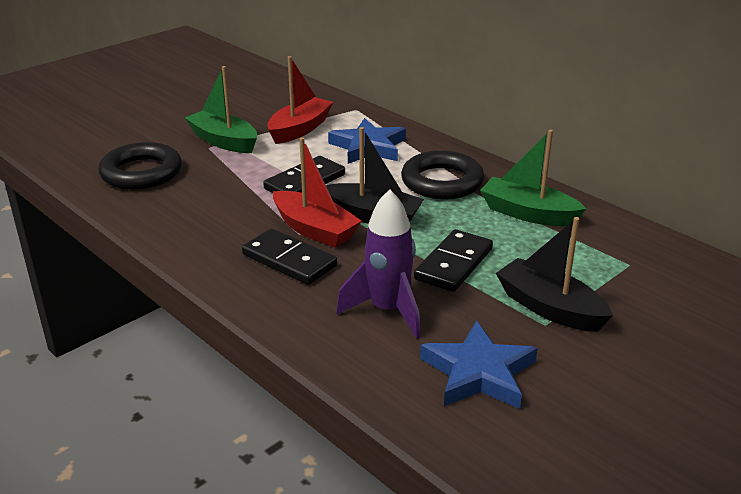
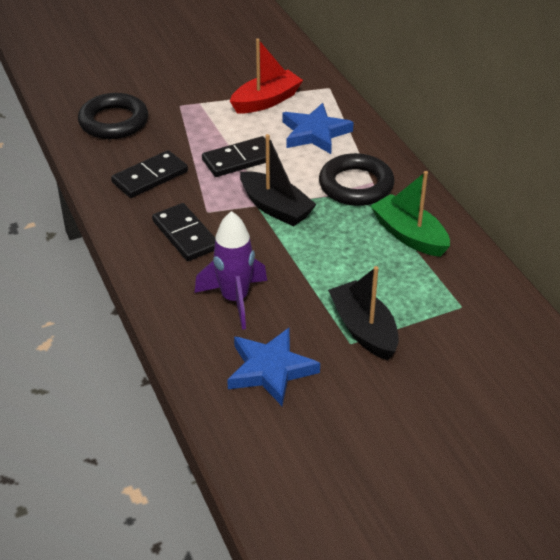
camera: 20 degrees right, 10 degrees up
green boat [185,66,257,153] -> none
red boat [273,137,362,248] -> none
black domino [414,229,493,292] -> black domino moved to [111,150,188,198]

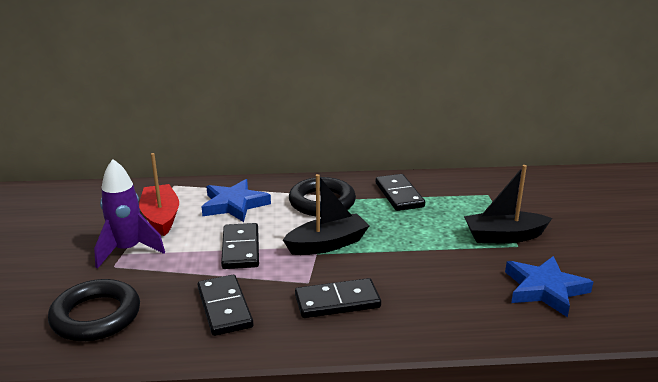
camera: 70 degrees left, 15 degrees down
purple rocket [195,211,267,330] -> purple rocket moved to [94,159,165,269]
green boat [371,171,450,257] -> black domino [376,174,425,211]

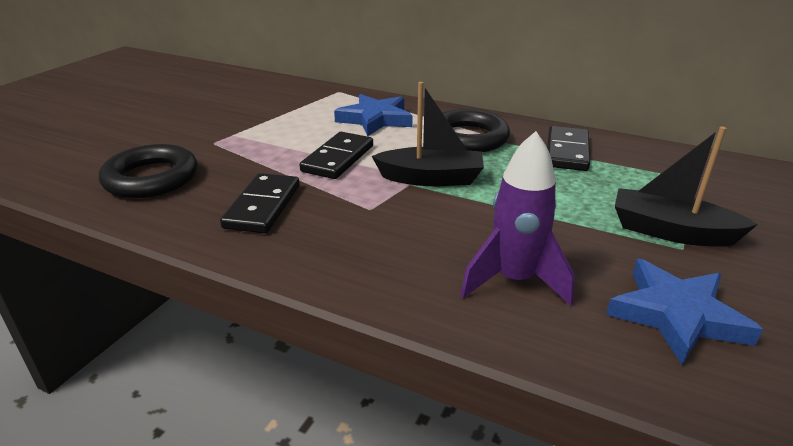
camera: 30 degrees right, 5 degrees up
purple rocket [94,159,165,269] -> purple rocket moved to [460,131,575,306]
red boat [139,153,179,236] -> none
black domino [295,278,381,318] -> none

